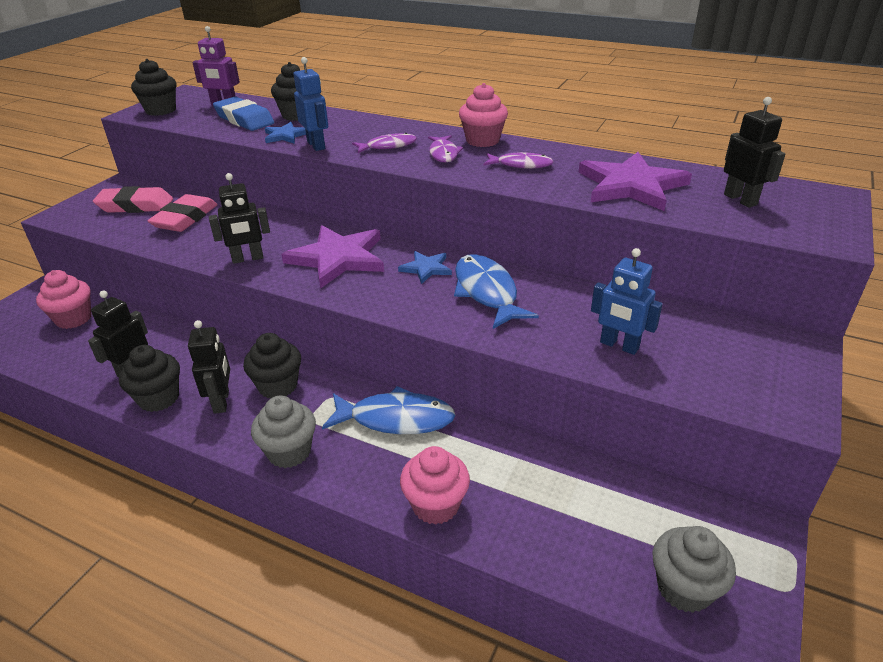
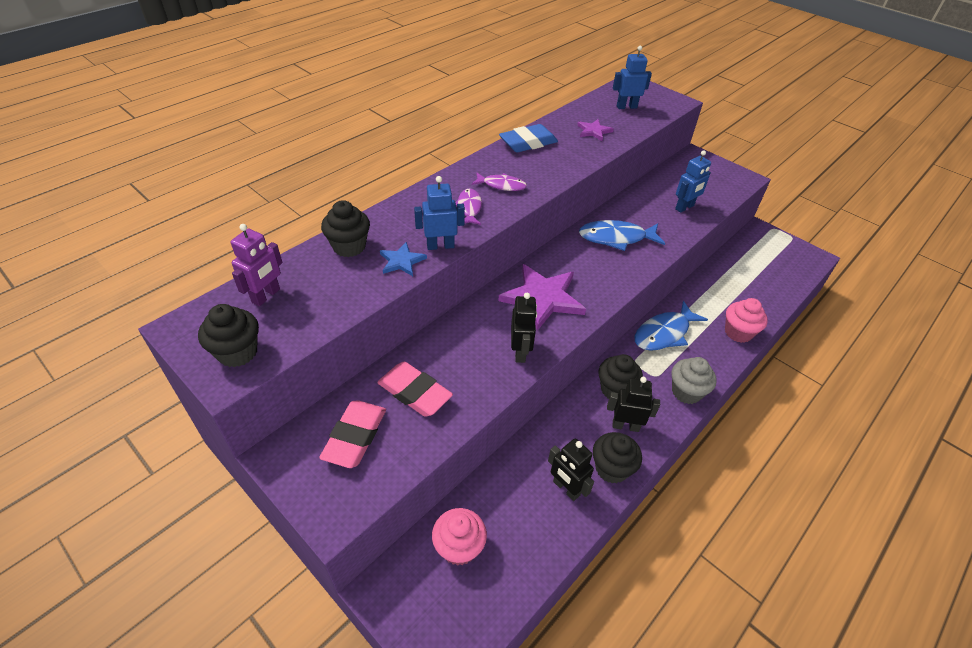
camera: 75 degrees left, 10 degrees up
blue eraser [213,96,274,131] -> blue eraser moved to [499,124,558,152]
blue fish [322,386,456,434] -> blue fish turned 150 degrees counterclockwise [634,301,708,351]
blue star [398,251,452,284] -> none
pink cupcake [459,83,508,147] -> none
purple fish [483,152,554,169] -> none
purple star [578,152,692,211] -> purple star [577,119,614,141], size x0.50
grey cupcake [653,526,736,613] -> none
black robot [724,97,785,208] -> blue robot [613,46,652,109]

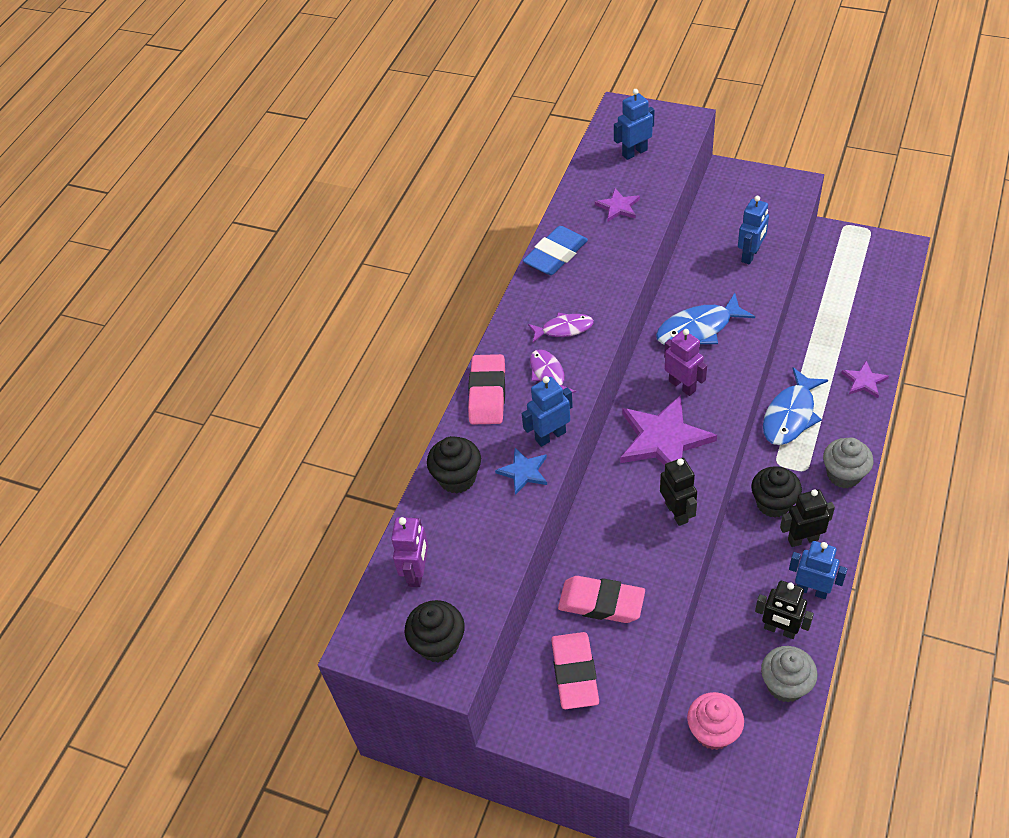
camera: 15 degrees left, 5 degrees up
black cupcake [593,432,642,484] -> blue robot [789,541,847,599]
pink cupcake [725,298,768,343] -> purple star [841,361,889,398]
none -> pink eraser [468,354,505,425]
none -> purple robot [664,329,707,396]
none -> grey cupcake [761,646,818,703]

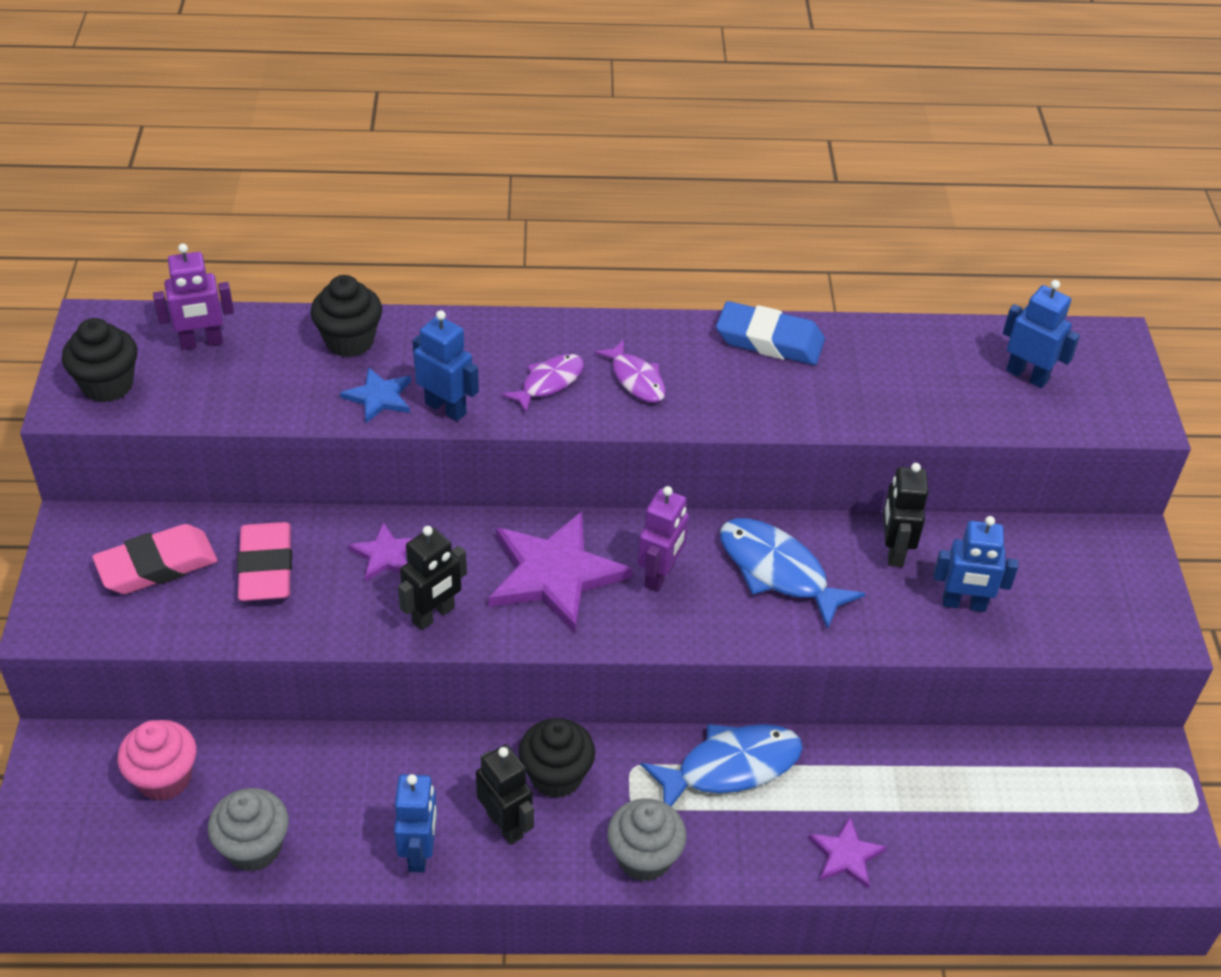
camera: 60 degrees right, 5 degrees down
pink eraser [468,354,505,425] -> none
purple star [595,188,640,222] -> purple star moved to [348,522,414,582]
black robot [755,581,814,639] -> black robot moved to [883,463,928,567]
blue fish [763,367,828,445] -> blue fish turned 150 degrees clockwise [641,724,803,807]

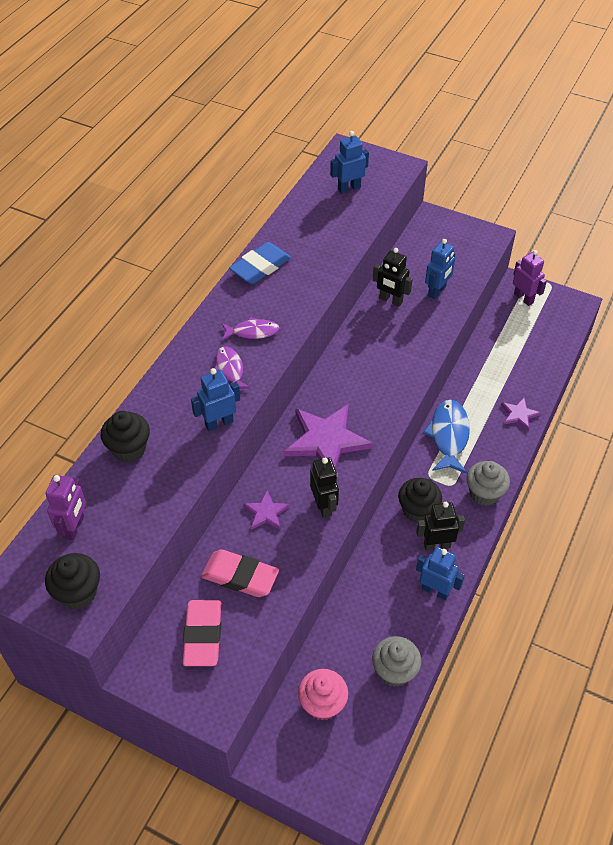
camera: 60 degrees left, 5 degrees up
blue star [340,367,411,423] -> none
purple robot [638,486,689,592] -> purple robot moved to [513,250,547,306]
blue fish [720,518,866,630] -> none

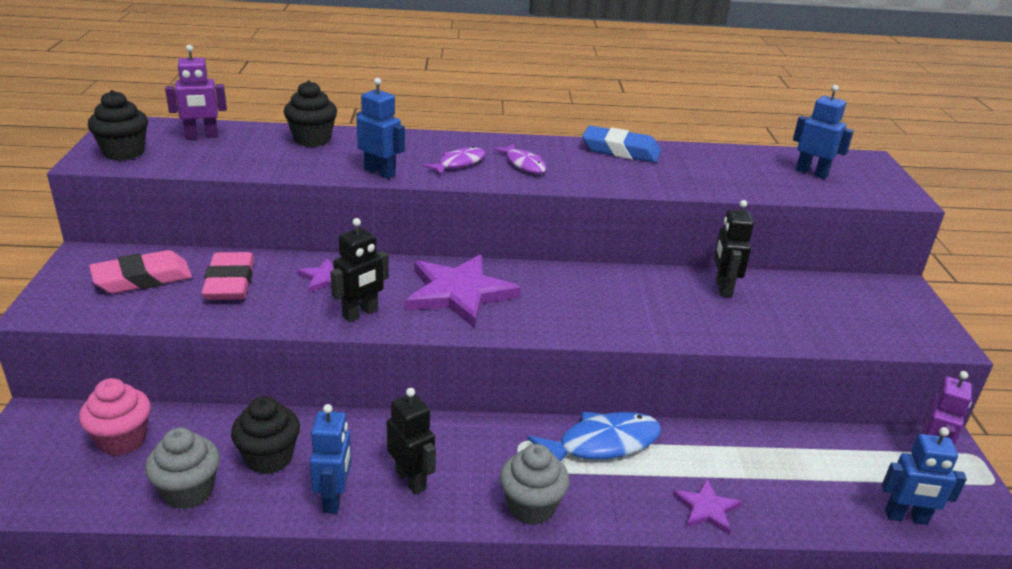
camera: 60 degrees right, 20 degrees down
black cupcake [398,478,442,523] -> black cupcake moved to [231,396,300,474]
blue robot [425,239,455,299] -> blue robot moved to [882,427,967,525]

